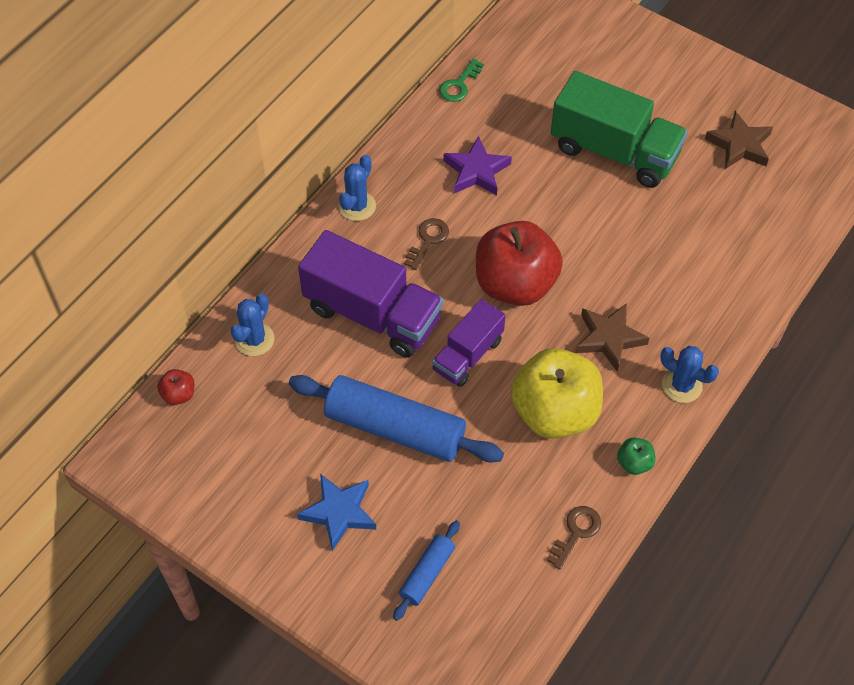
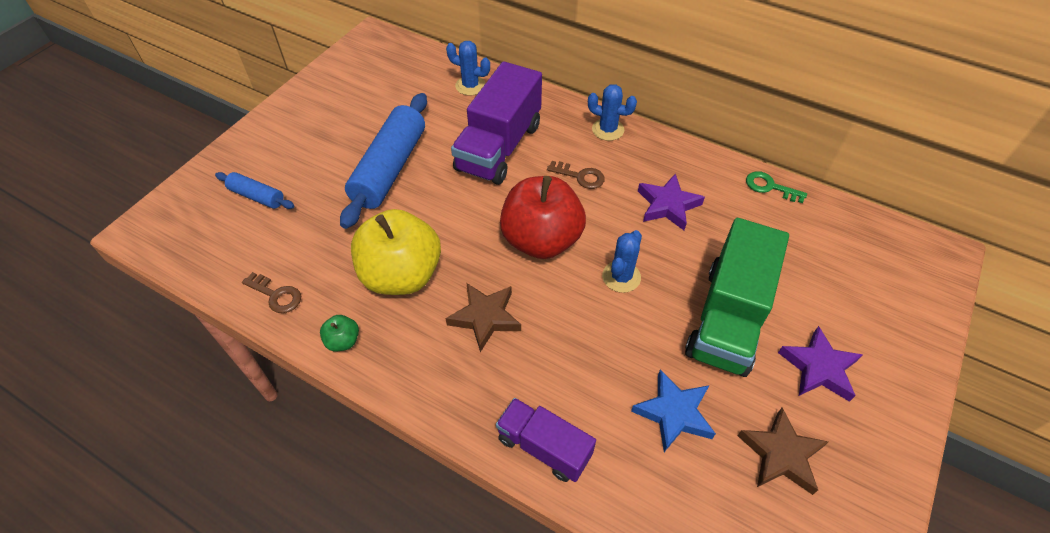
camera: 85 degrees right, 5 degrees down
red apple [157,369,194,405] -> none
blue star [297,474,376,551] -> blue star moved to [631,369,716,452]
purple truck [432,299,506,387] -> purple truck moved to [496,398,596,482]
blue cactus [660,346,719,403] -> blue cactus moved to [602,230,642,293]
none -> purple star [778,326,863,402]

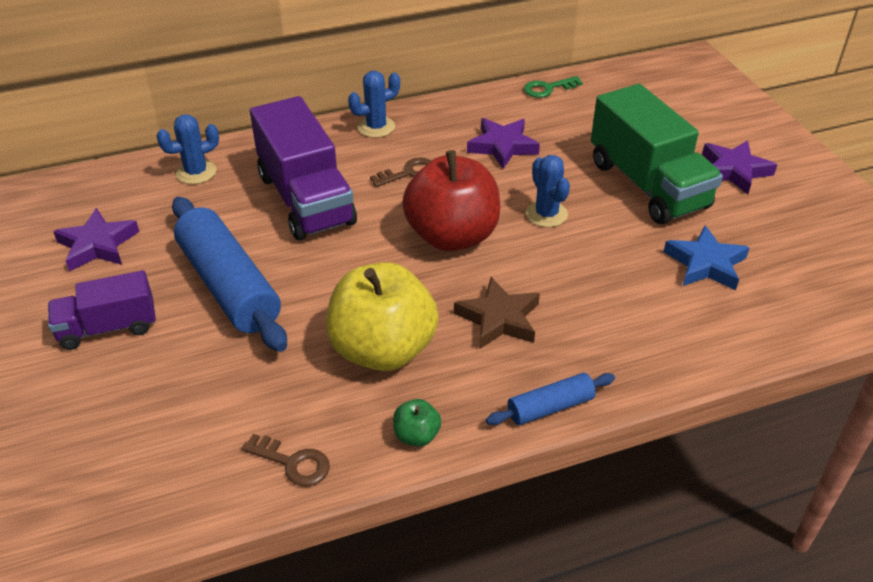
camera: 50 degrees left, 10 degrees down
blue rolling pin [215,172,294,209] -> blue rolling pin moved to [486,373,615,425]
brown key [242,272,301,313] -> brown key turned 45 degrees clockwise [241,434,330,486]
purple truck [496,398,596,482] -> purple truck moved to [48,270,156,350]
brown star [738,408,828,495] -> none
none -> purple star [53,208,139,272]

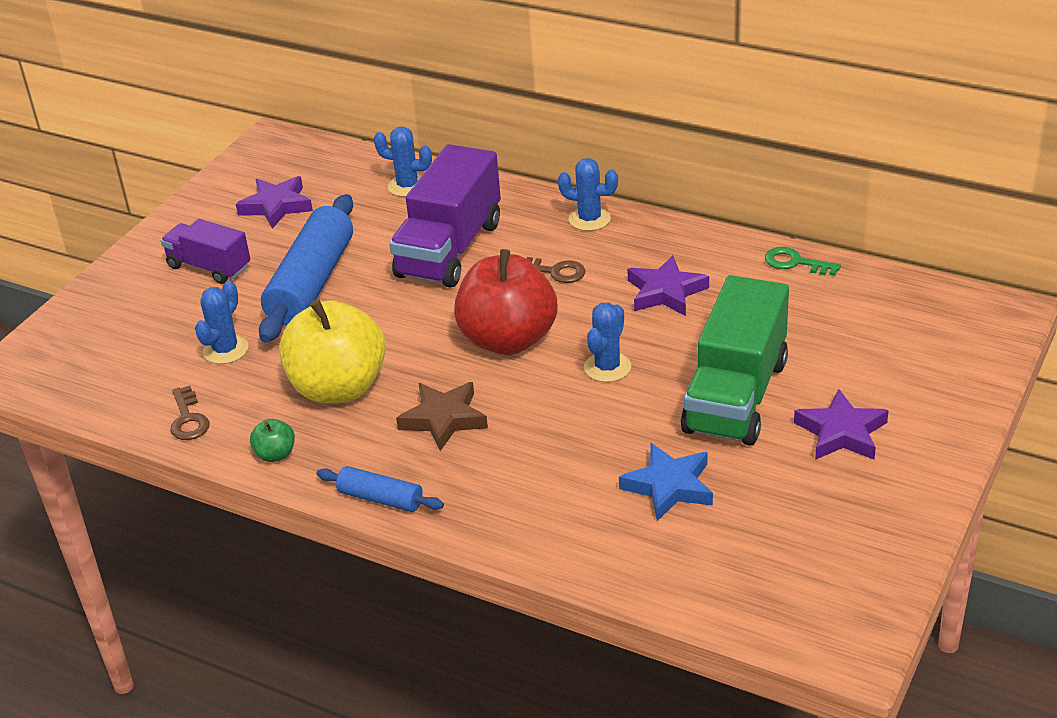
camera: 50 degrees right, 5 degrees down
none -> blue cactus [195,281,248,364]

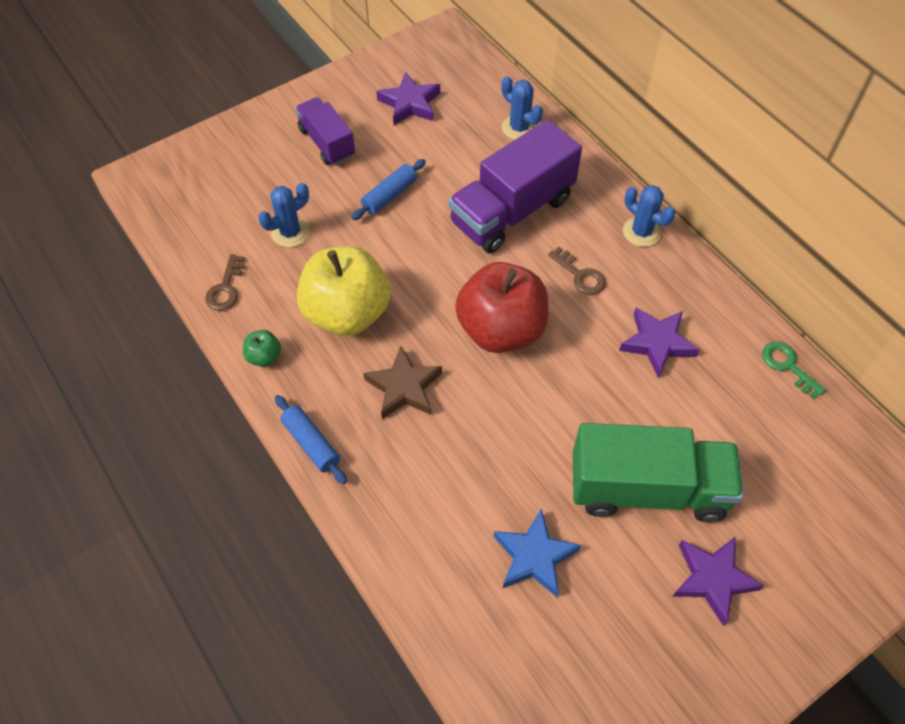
camera: 25 degrees right, 20 degrees up
blue rolling pin [259,194,353,342] -> blue rolling pin [351,159,426,220], size x0.50
blue cactus [584,303,631,382] -> none
green truck [681,275,789,446] -> green truck turned 135 degrees counterclockwise [573,423,744,522]

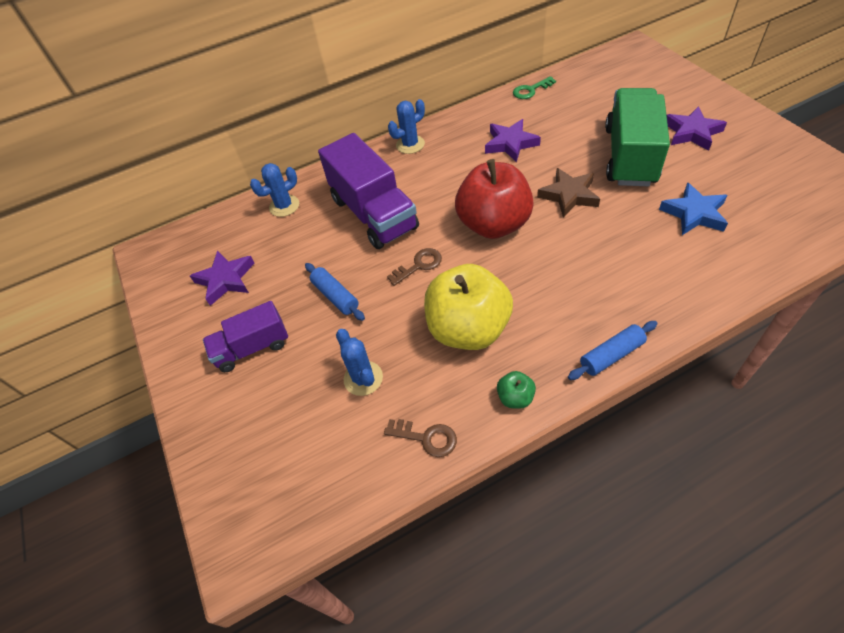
camera: 75 degrees left, 5 degrees down
brown star [363,346,442,419] -> brown star moved to [537,168,600,217]
brown key [548,247,606,295] -> brown key moved to [387,248,442,286]

